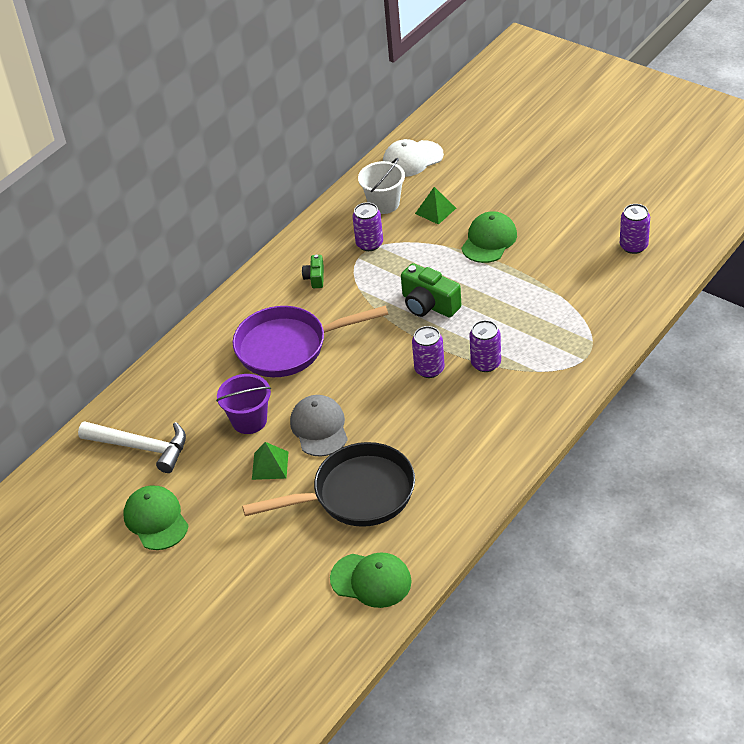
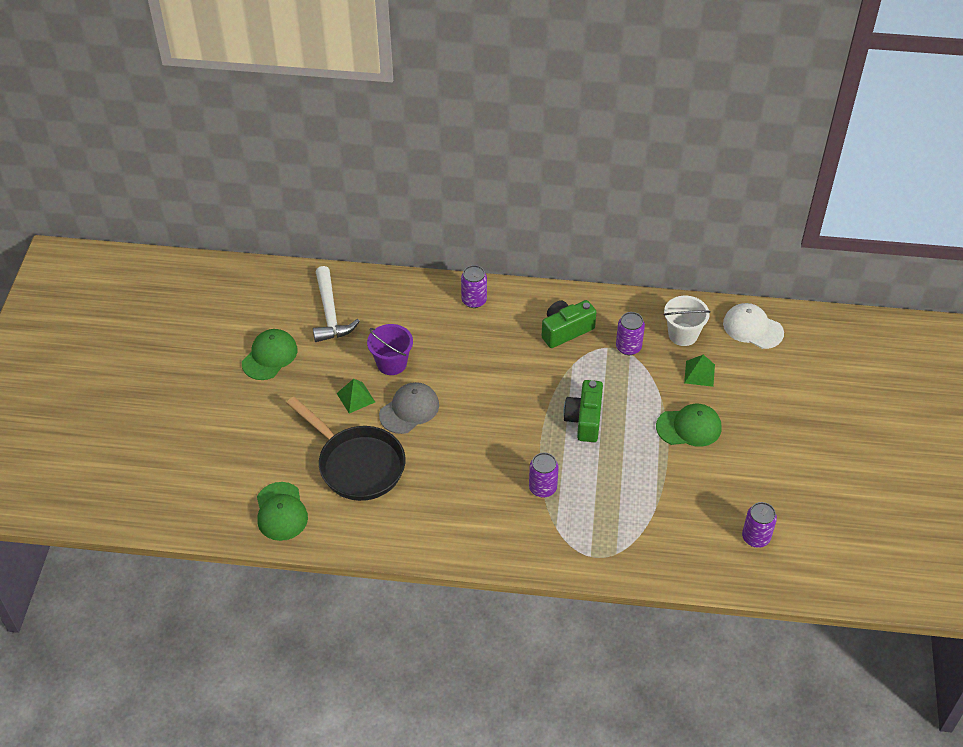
camera: 55 degrees right, 5 degrees up
purple pan [232,305,388,377] -> none
green camera [302,255,324,288] -> green camera [542,300,597,348], size x1.83
purple can [412,326,445,378] -> purple can moved to [461,265,487,308]

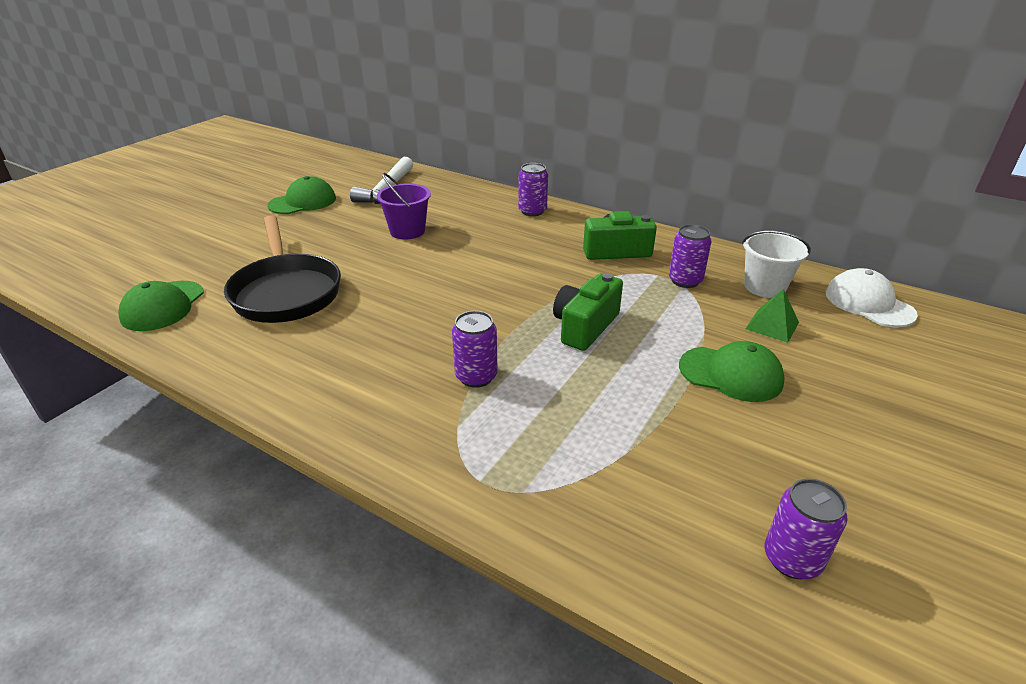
camera: 25 degrees right, 15 degrees down
green pyramid [337,379,375,414] -> none
grey cap [379,382,439,434] -> none

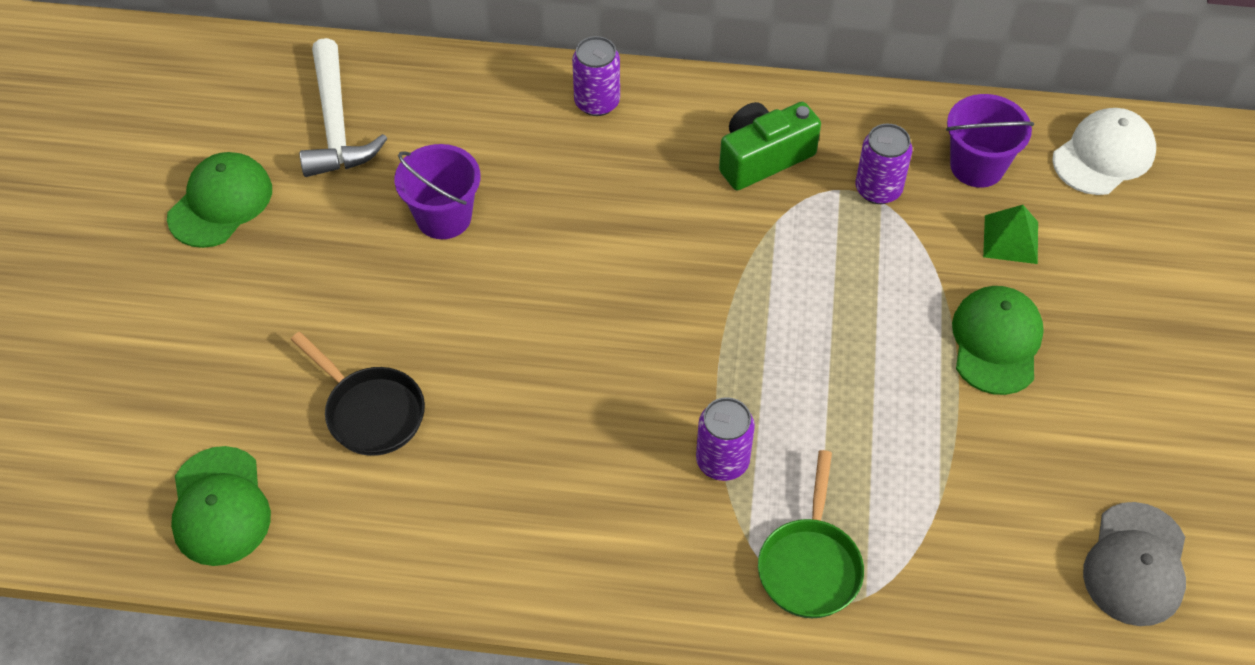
camera: 25 degrees left, 20 degrees up
black pan [224,215,341,323] -> black pan [291,332,425,456], size x0.60
green camera [553,273,623,351] -> none
green cap [679,341,785,402] -> green cap turned 75 degrees counterclockwise [952,286,1044,395]
white bucket [742,231,811,298] -> purple bucket [946,94,1034,188]
purple can [765,479,848,579] -> grey cap [1083,502,1186,626]
white cap [826,268,918,327] -> white cap turned 105 degrees clockwise [1052,108,1156,195]
none -> green pan [758,450,864,618]

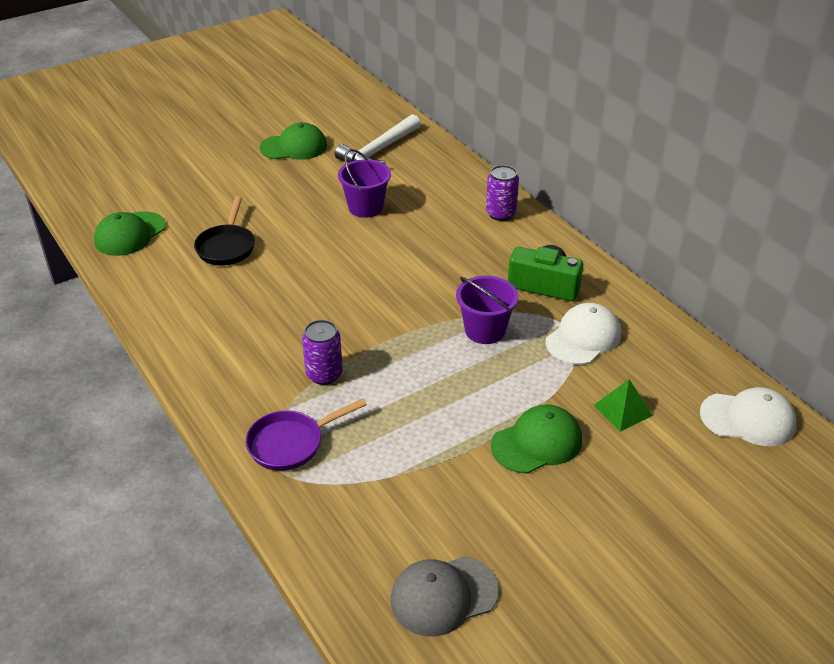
camera: 50 degrees right, 15 degrees down
green pan [758,450,864,618] -> purple pan [246,398,367,471]
purple can [856,123,913,204] -> white cap [546,303,621,365]
purple bucket [946,94,1034,188] -> purple bucket moved to [456,276,518,344]

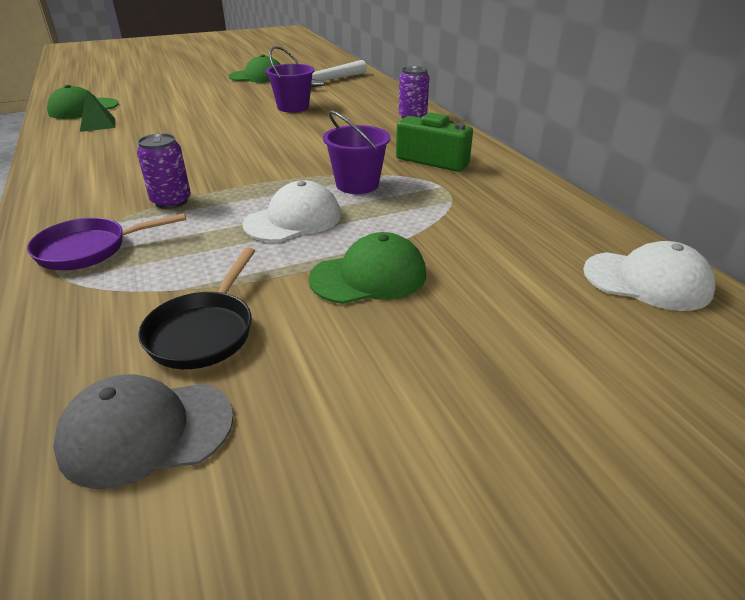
camera: 10 degrees right, 5 degrees down
black pan [194,196,255,265] -> black pan moved to [138,247,255,369]
white cap [546,303,621,365] -> white cap moved to [242,181,341,242]
green pyramid [593,379,653,432] -> green pyramid moved to [80,90,115,132]

